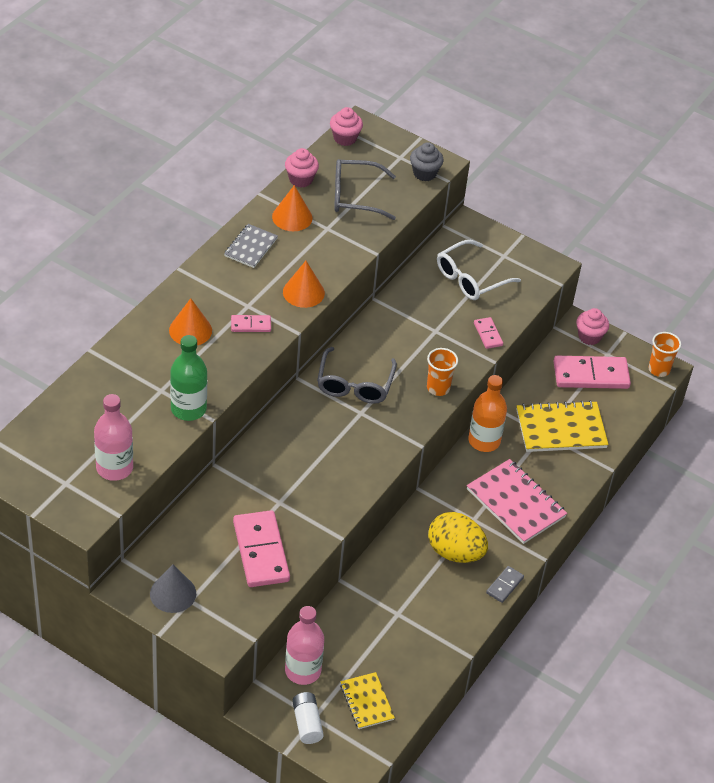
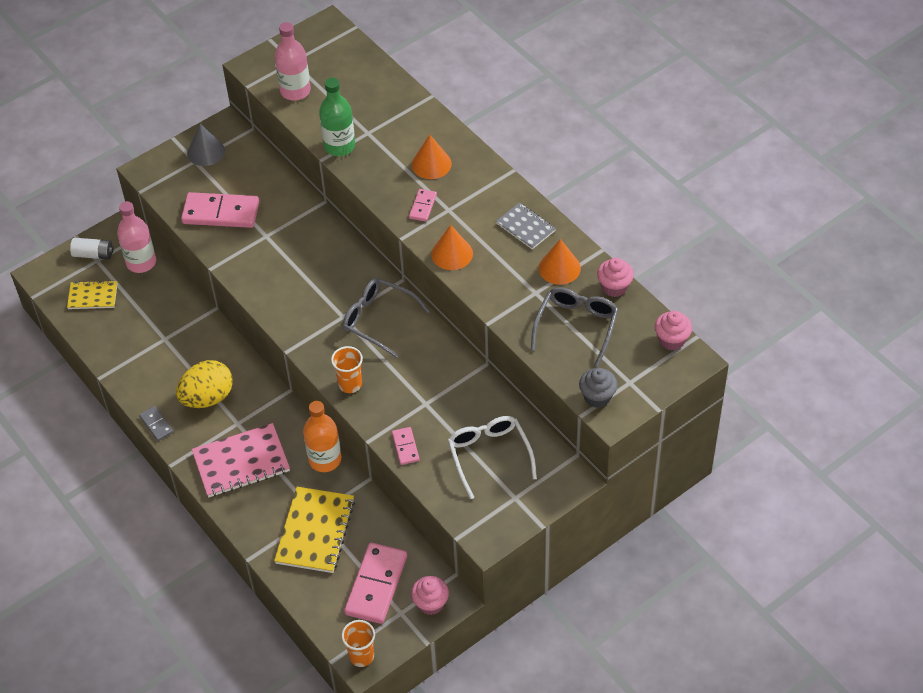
camera: 115 degrees right, 5 degrees up
pink domino [474,317,503,349] -> pink domino turned 75 degrees clockwise [392,427,420,465]

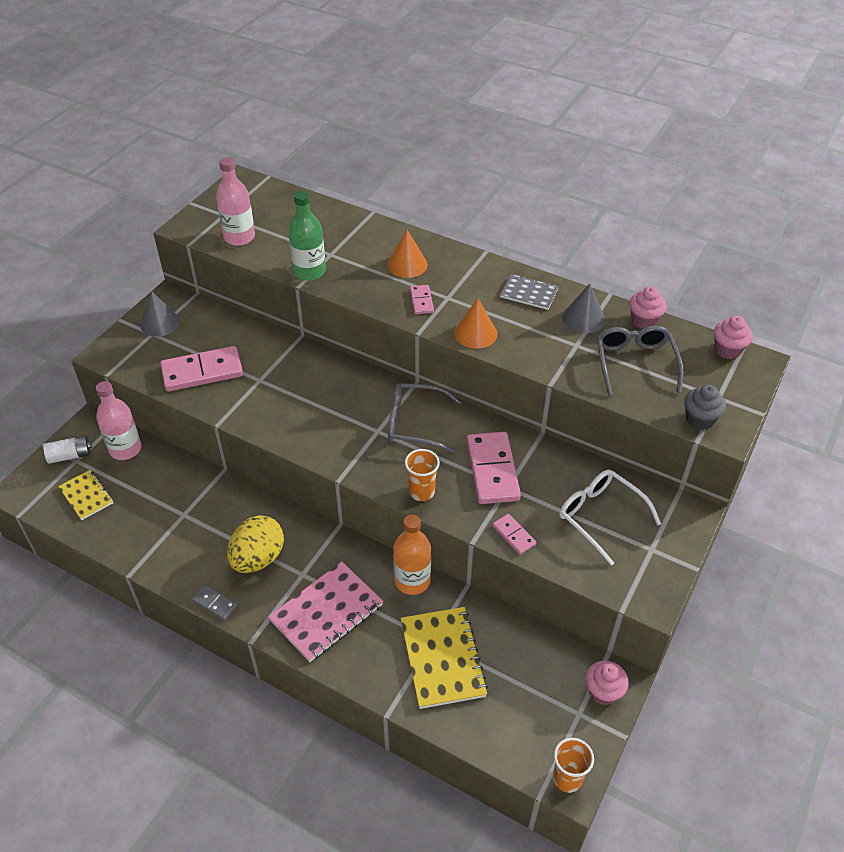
camera: 25 degrees left, 5 degrees down
yellow notebook [67,280,118,309] -> yellow notebook turned 75 degrees clockwise [58,470,113,520]
pink domino [344,543,407,624] -> pink domino moved to [467,432,521,504]
orange cone [539,239,581,285] -> grey cone [562,283,605,333]

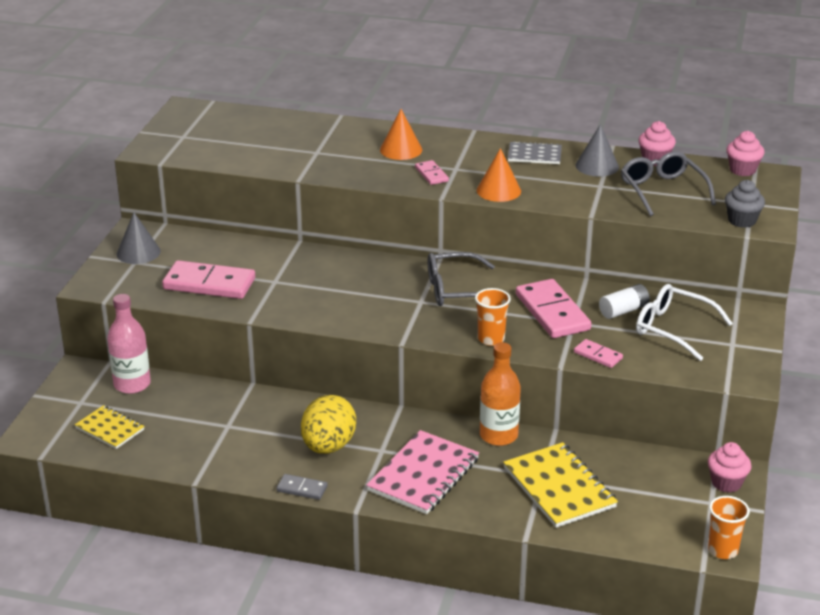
camera: 15 degrees left, 15 degrees down
white battery [43,436,92,464] -> white battery moved to [599,284,650,319]
pink domino [160,346,243,392] -> pink domino turned 45 degrees clockwise [162,260,255,299]
pink bottle [216,157,255,246] -> none
green bottle [288,190,326,280] -> none

